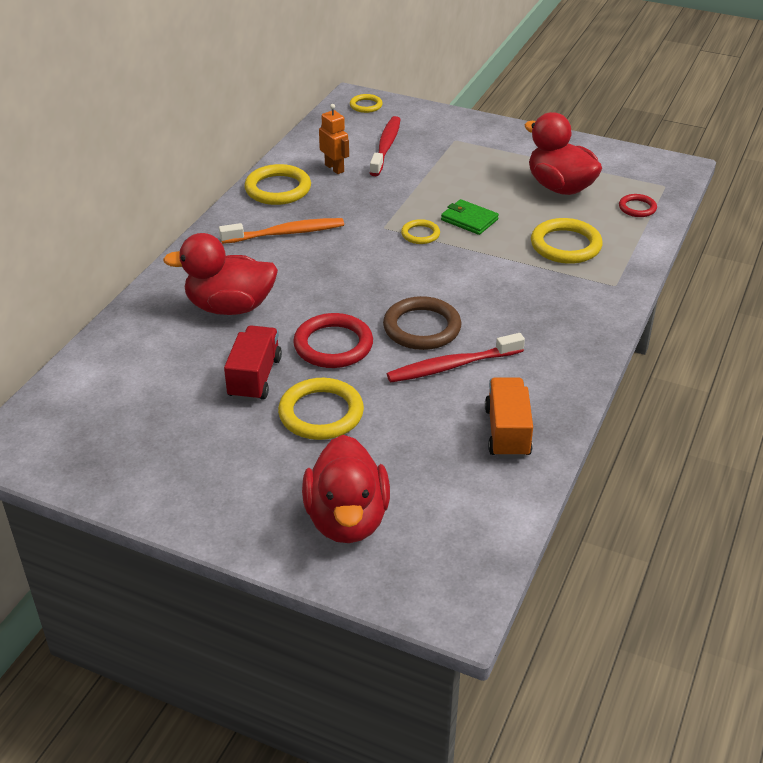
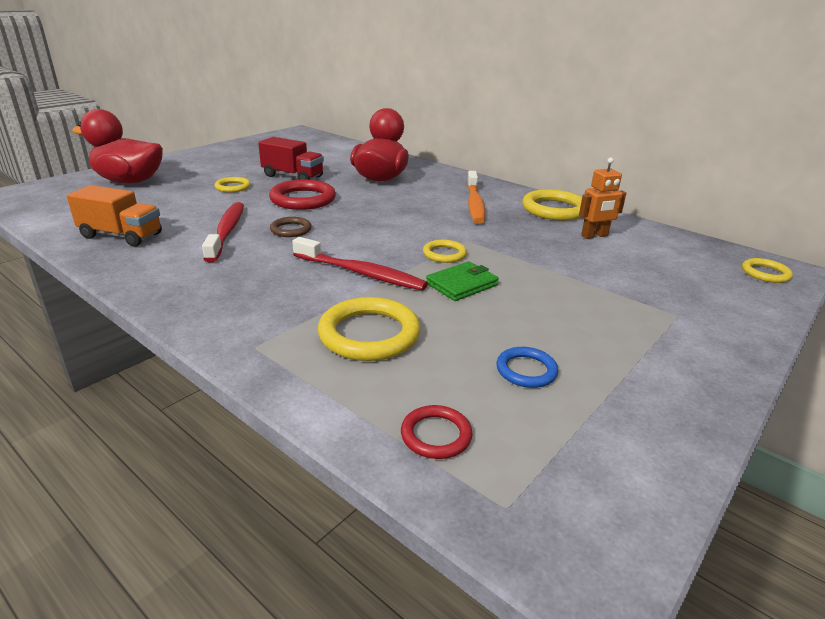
camera: 105 degrees right, 10 degrees down
yellow ring [278,378,364,440] -> yellow ring [214,177,251,193], size x0.56
red toothbrush [370,116,400,176] -> red toothbrush moved to [292,237,428,291]
brown ring [383,296,462,350] -> brown ring [270,217,312,237], size x0.56
red duck [525,112,602,195] -> blue ring [496,347,558,388]

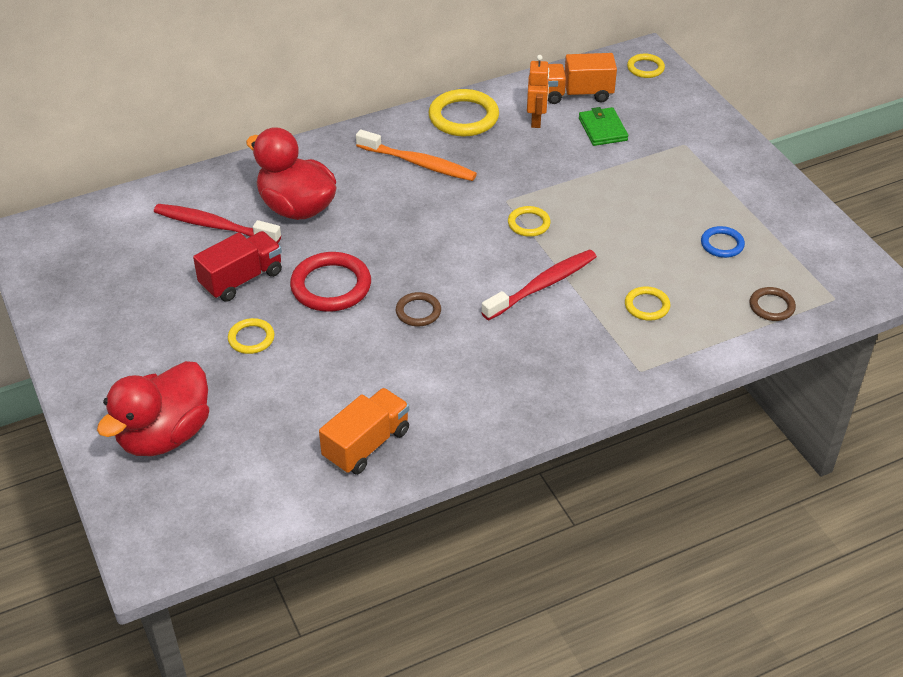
camera: 65 degrees left, 15 degrees up
red toothbrush [202,202,244,262] -> red toothbrush moved to [154,204,281,243]
yellow ring [318,297,421,361] -> yellow ring [625,286,670,321], size x0.56
red ring [401,405,473,459] -> brown ring [750,287,796,321]
green wallet [426,261,499,301] -> green wallet moved to [579,107,628,146]
none -> orange truck [548,53,617,104]

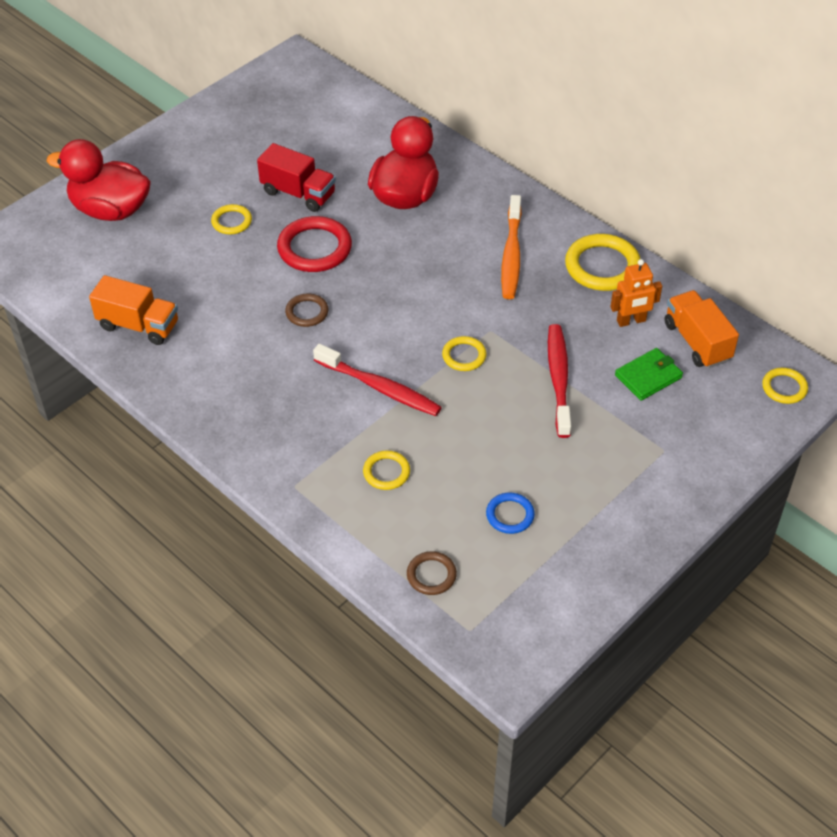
camera: 70 degrees right, 5 degrees up
red toothbrush [154,204,281,243] -> red toothbrush moved to [548,324,571,438]

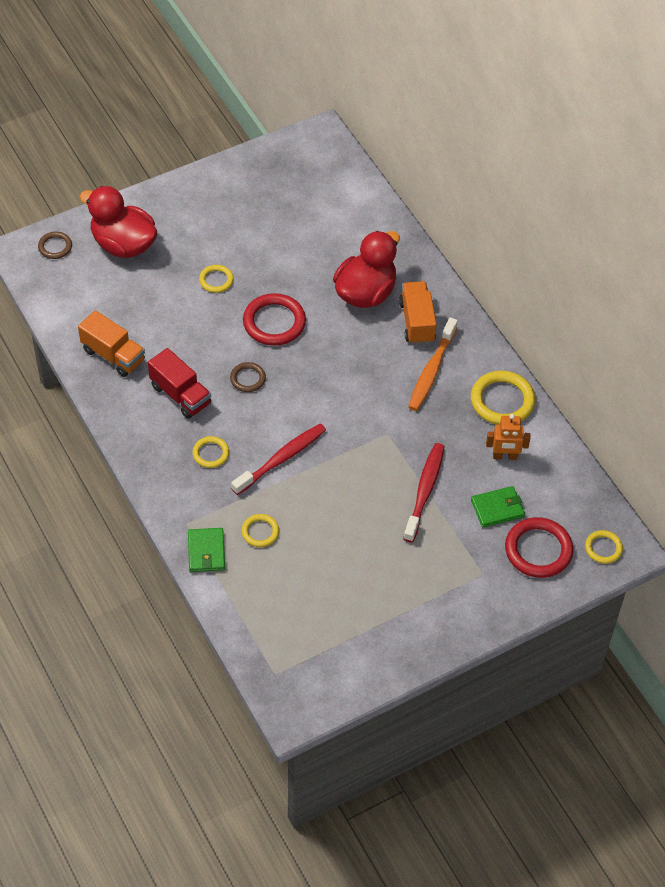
camera: 15 degrees right, 5 degrees up
red truck [257,143,336,212] -> red truck moved to [148,348,211,419]
red toothbrush [313,344,442,416] -> red toothbrush turned 90 degrees counterclockwise [231,424,326,495]
brown ring [407,551,457,595] -> brown ring moved to [38,232,72,259]
yellow ring [442,336,486,371] -> yellow ring moved to [192,436,229,468]
blue ring [486,493,535,534] -> none
orange truck [665,290,739,368] -> orange truck moved to [399,281,437,345]
none -> green wallet [188,528,225,572]
none -> red ring [505,517,573,578]

